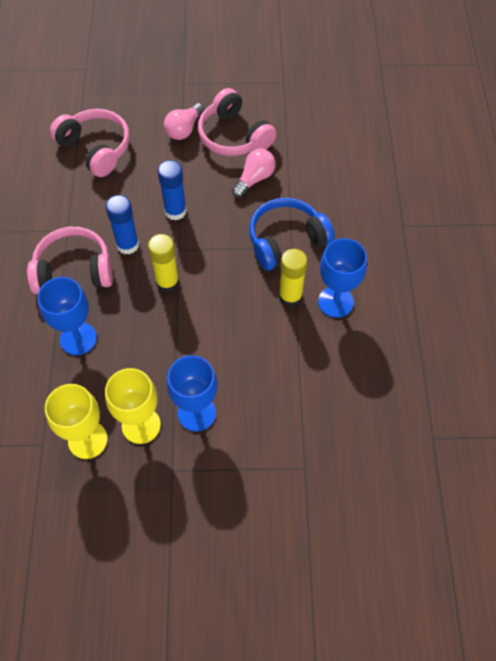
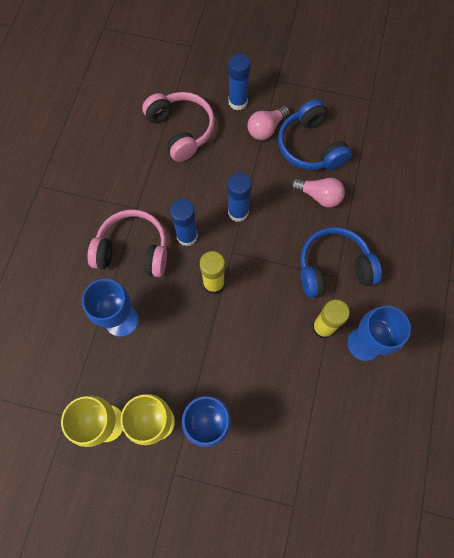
camera: 15 degrees right, 10 degrees up
pink headphones [198,88,276,156] -> blue headphones [278,99,352,170]
pink light bulb [232,149,276,198] -> pink light bulb turned 60 degrees clockwise [291,178,345,207]
none -> blue glue stick [228,53,250,110]

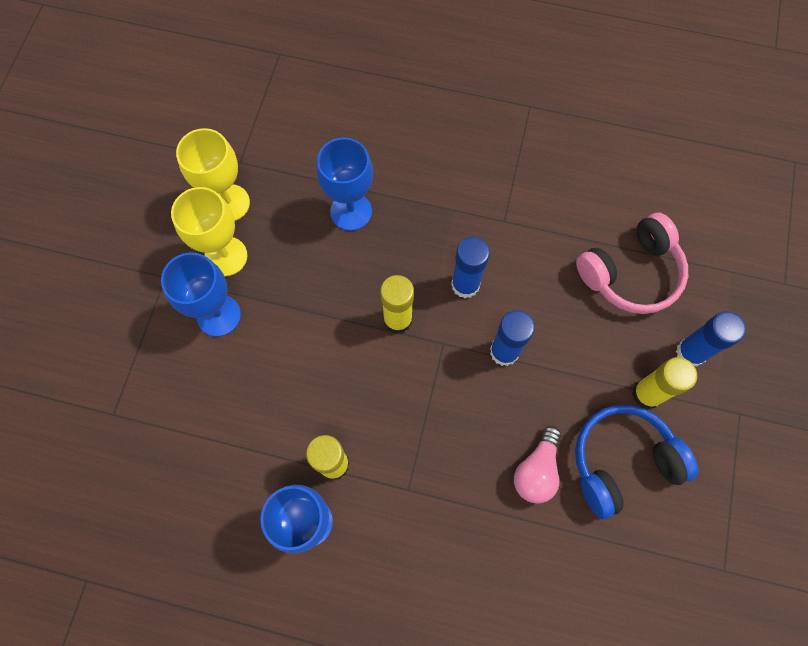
camera: 90 degrees right, 0 degrees up
pink headphones [87,210,167,277] -> none
pink light bulb [247,106,290,140] -> yellow glue stick [632,357,697,409]
blue headphones [300,227,382,298] -> none

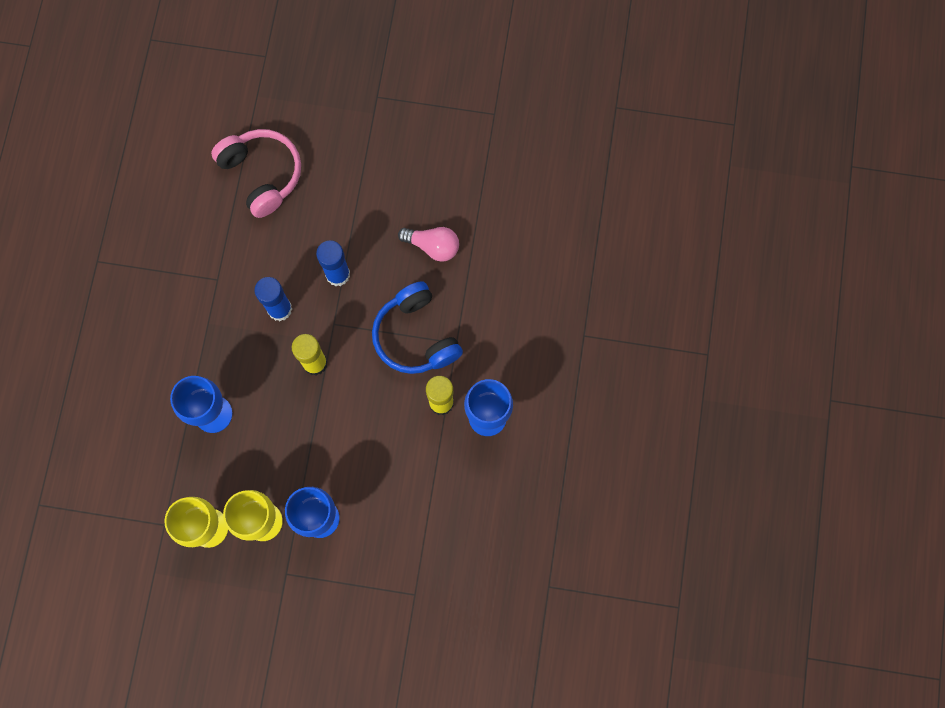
camera: 95 degrees left, 5 degrees up
blue headphones [575,405,698,519] -> blue headphones moved to [372,281,463,374]
yellow glue stick [632,357,697,409] -> none
blue glue stick [676,311,746,367] -> none

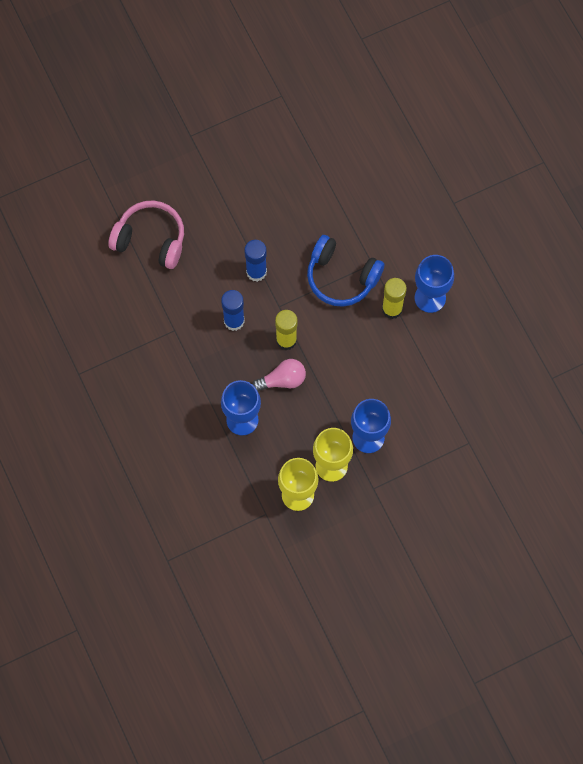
camera: 35 degrees left, 5 degrees down
pink light bulb [398,227,459,262] -> pink light bulb moved to [252,359,306,391]

